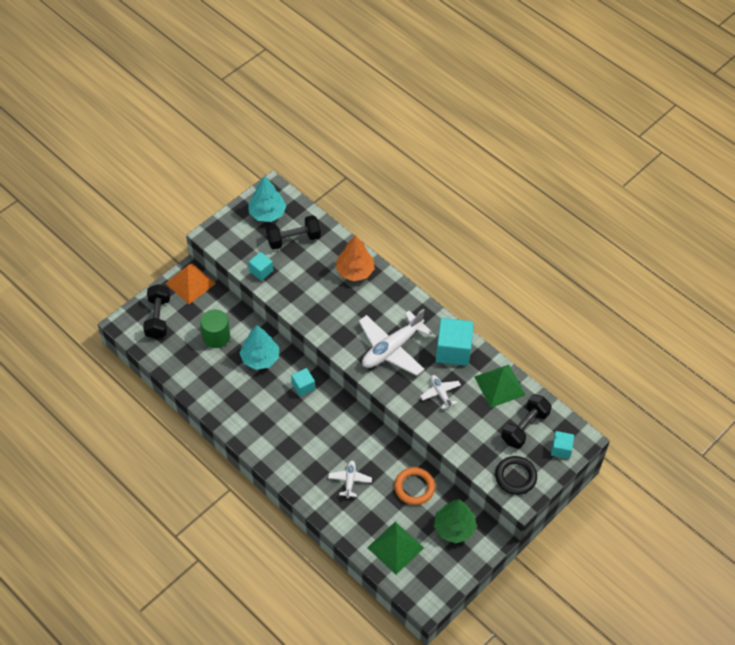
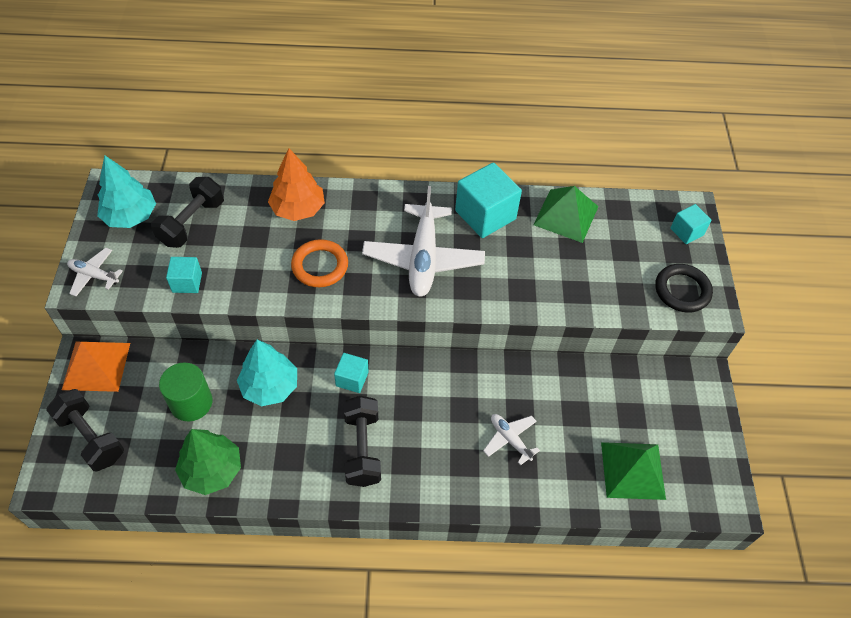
camera: 45 degrees left, 0 degrees up
orange ring [394,467,435,505] -> orange ring moved to [291,239,348,287]
white plane [420,375,461,409] -> white plane moved to [67,248,123,296]
green tree [434,499,477,543] -> green tree moved to [175,429,241,495]
black dumbbell [501,394,552,449] -> black dumbbell moved to [344,396,381,487]

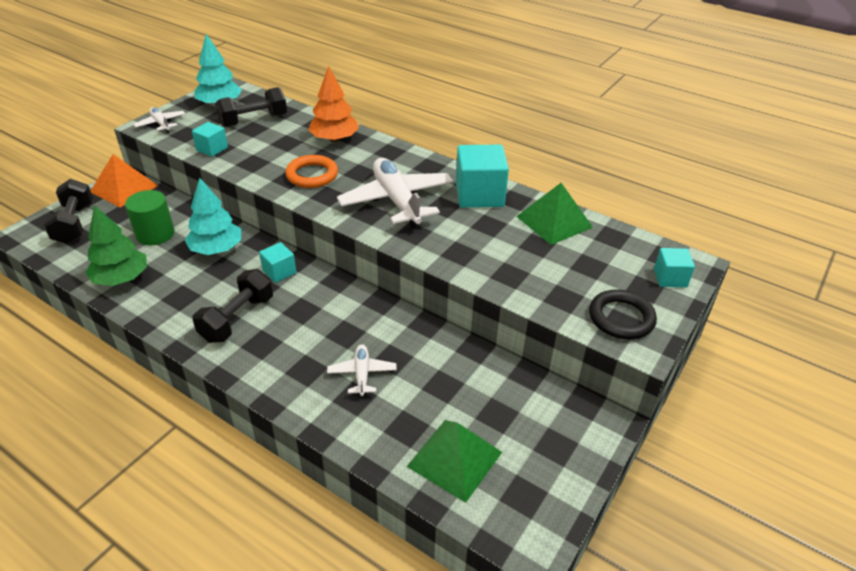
camera: 35 degrees right, 15 degrees down
white plane [362,186,485,297] -> white plane turned 120 degrees clockwise [337,158,453,228]

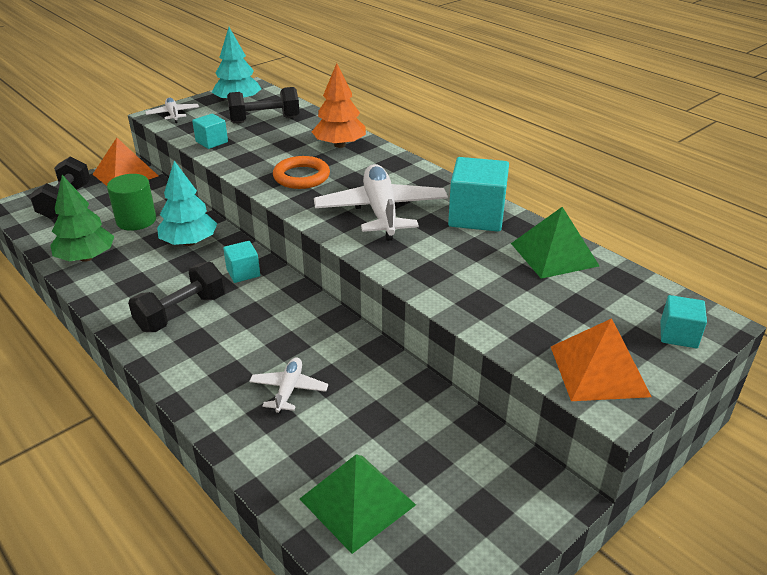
camera: 15 degrees right, 5 degrees down
black ring [589,290,657,339] -> orange pyramid [551,318,652,401]

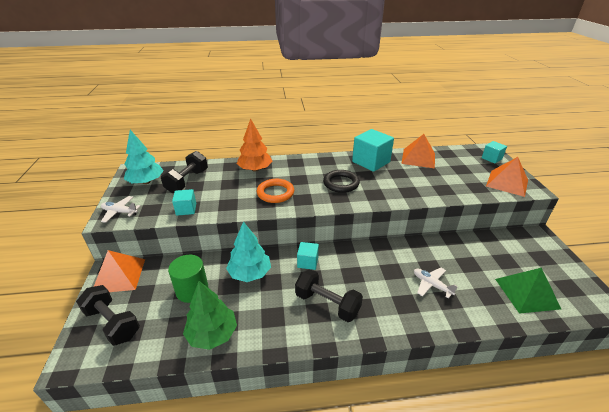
camera: 55 degrees left, 0 degrees up
black dumbbell [128,262,225,332] -> black dumbbell turned 45 degrees counterclockwise [295,269,363,322]
white plane [314,164,448,241] -> black ring [323,170,360,193]
green pyramid [511,207,599,279] -> orange pyramid [401,134,435,168]

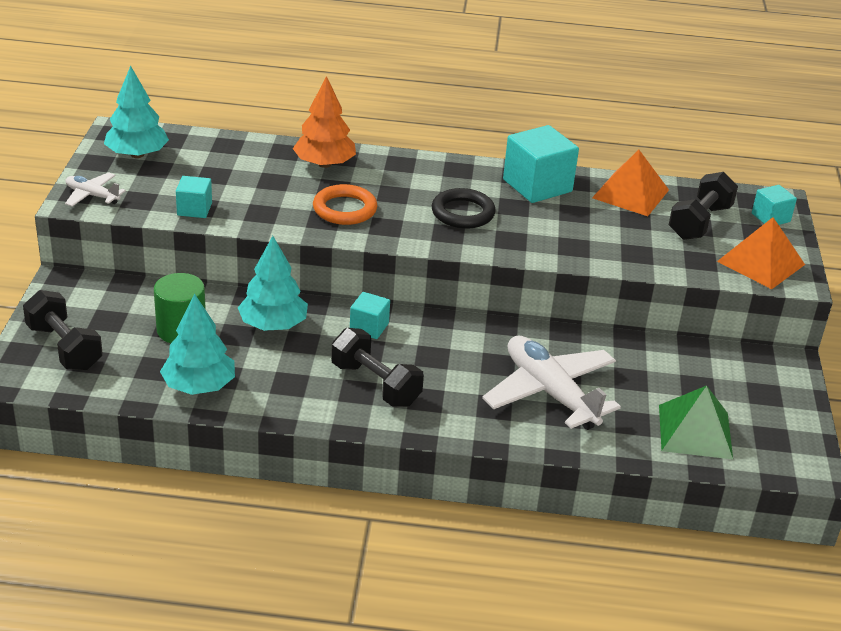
camera: 10 degrees right, 0 degrees up
orange pyramid [94,250,145,292] -> none
black dumbbell [161,151,208,193] -> black dumbbell moved to [669,172,738,240]
green tree [183,281,237,350] -> turquoise tree [160,294,235,395]
white plane [414,268,458,299] -> white plane [482,336,621,430], size x2.02

